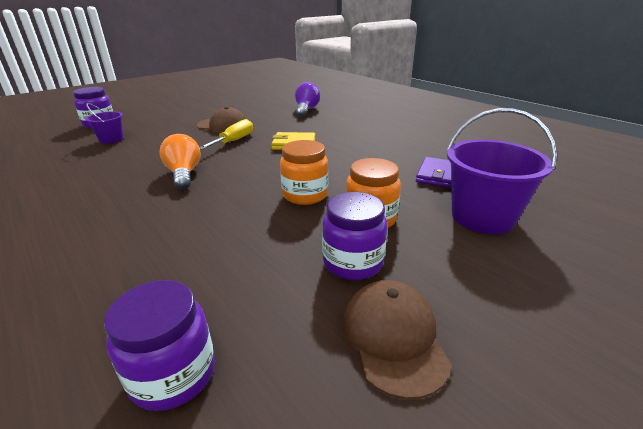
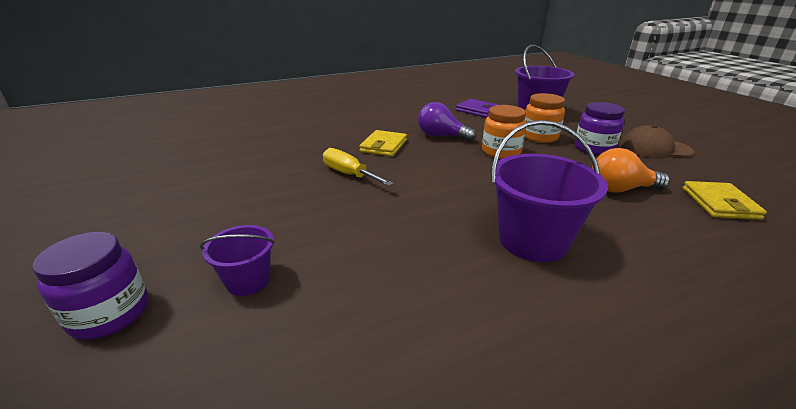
camera: 75 degrees left, 0 degrees up
purple jar [104,280,215,411] -> yellow wallet [682,181,767,220]
orange light bulb [160,134,201,189] -> orange light bulb moved to [592,148,670,193]
brown cap [197,107,246,133] -> none
purple light bulb [295,82,320,117] -> purple light bulb moved to [418,102,476,142]
none -> purple bucket [491,120,608,262]

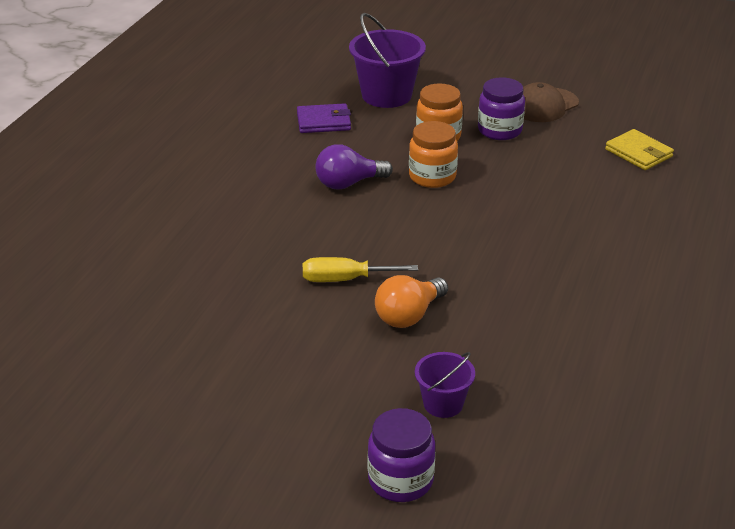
camera: 45 degrees left, 5 degrees up
yellow wallet [359,130,407,156] -> none
purple bucket [491,120,608,262] -> none
orange light bulb [592,148,670,193] -> orange light bulb moved to [375,275,448,328]

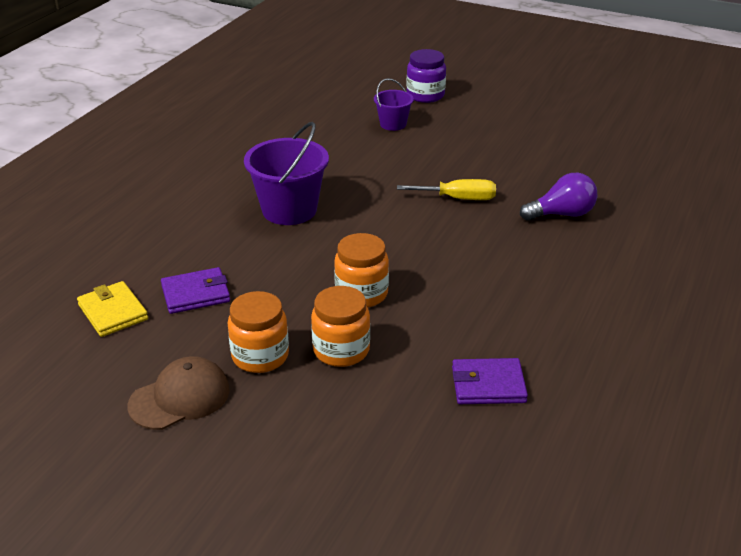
camera: 175 degrees left, 0 degrees up
purple light bulb [315,144,393,190] -> purple light bulb moved to [520,173,597,221]
purple bucket [349,13,426,108] -> purple bucket moved to [244,122,329,225]
orange light bulb [375,275,448,328] -> none
purple jar [478,77,525,140] -> orange jar [228,291,289,373]
none -> purple wallet [161,267,230,314]

